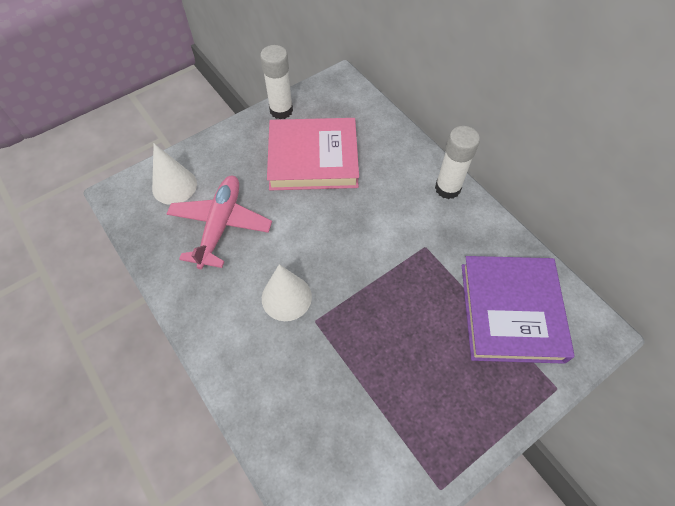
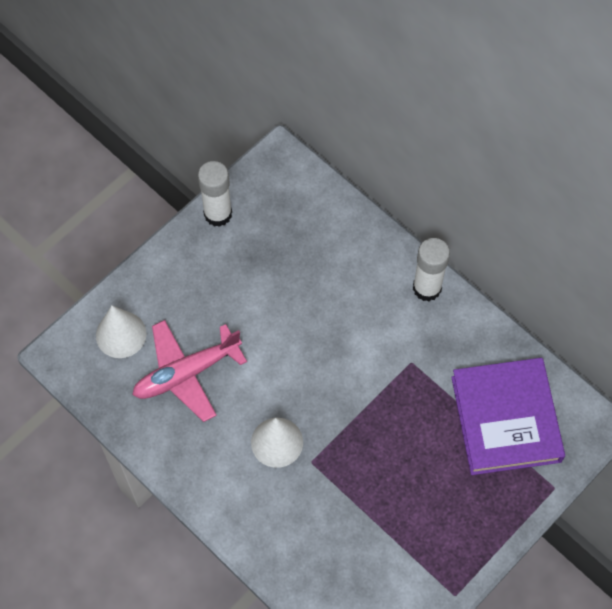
camera: 10 degrees left, 5 degrees up
pink plane [167,176,272,269] -> pink plane turned 120 degrees counterclockwise [132,320,247,422]
pink book [267,118,359,190] -> none

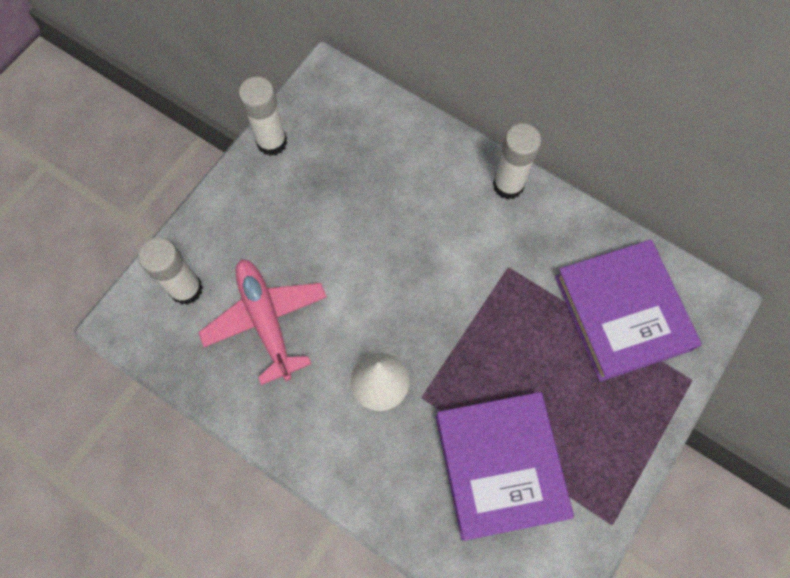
camera: 10 degrees left, 5 degrees up
white cone [96,305,147,358] -> white glue stick [138,238,203,305]
pink plane [132,320,247,422] -> pink plane turned 105 degrees clockwise [198,259,327,385]
none -> purple book [436,392,574,541]

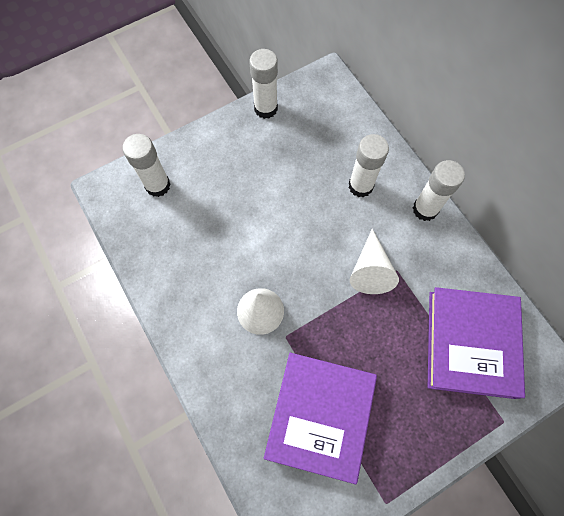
camera: 25 degrees right, 0 degrees up
pink plane [198,259,327,385] -> none
none -> white glue stick [349,134,389,197]
none -> white cone [350,229,399,294]

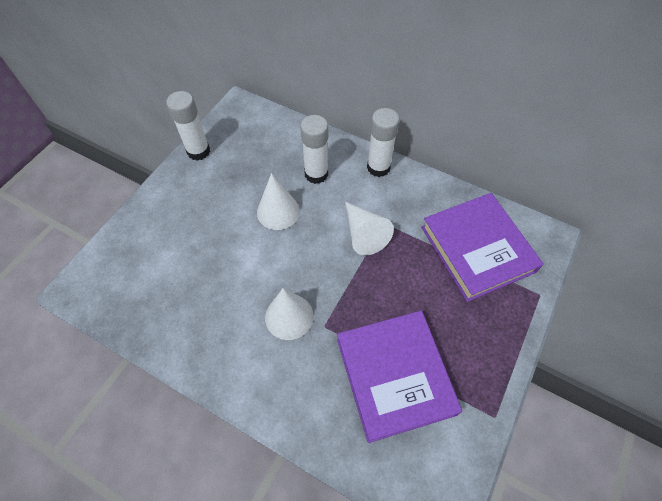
camera: 30 degrees left, 10 degrees down
white glue stick [123,134,171,197] -> none
none -> white cone [257,173,300,230]

